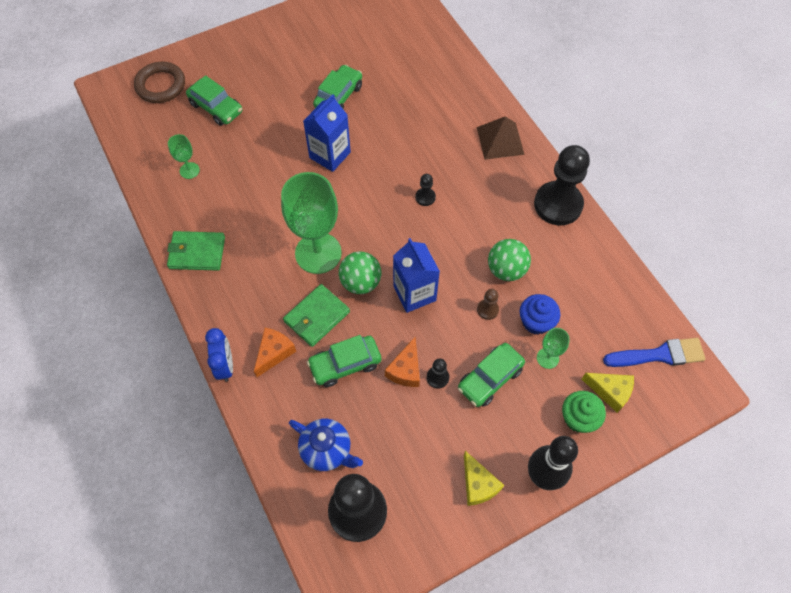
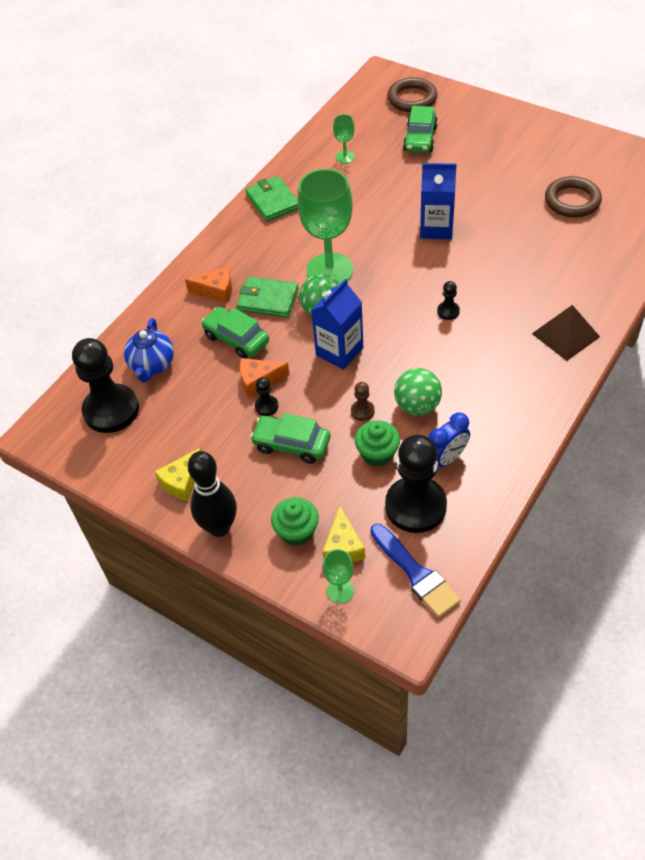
camera: 65 degrees right, 10 degrees down
blue clock [205,328,233,382] -> blue clock moved to [428,413,470,467]
green car [313,65,362,109] -> none
blue cupcake [520,294,560,335] -> green cupcake [355,420,400,467]
black pawn [534,145,590,225] -> black pawn moved to [385,435,447,533]
green goblet [537,328,570,369] -> green goblet moved to [323,549,354,603]
none -> brown ring [545,176,602,218]

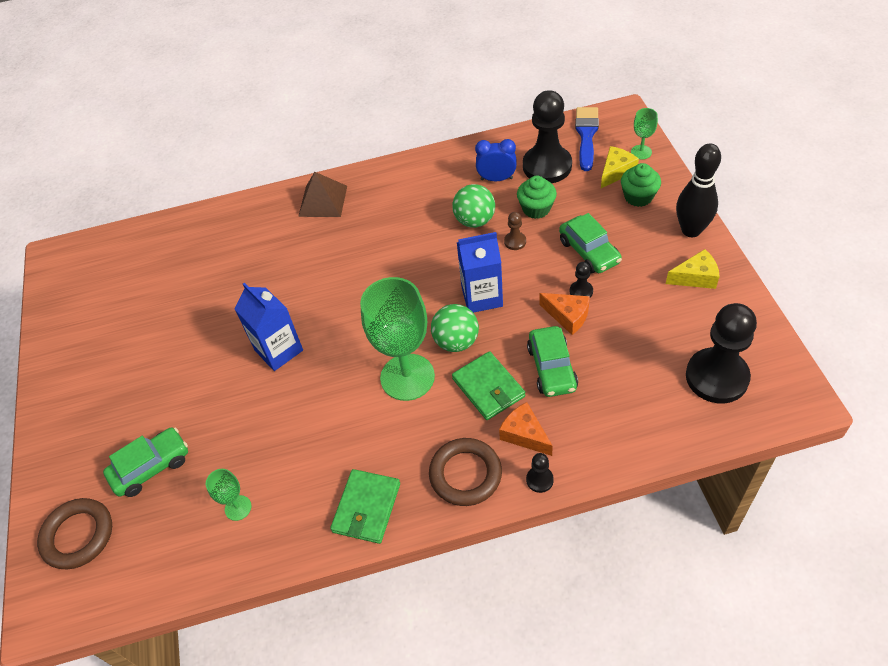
camera: 135 degrees left, 0 degrees up
blue teapot [124,318,174,382] -> none
black pawn [437,281,460,320] -> black pawn moved to [526,453,554,493]
brown ring [545,176,602,218] -> brown ring moved to [429,438,502,506]

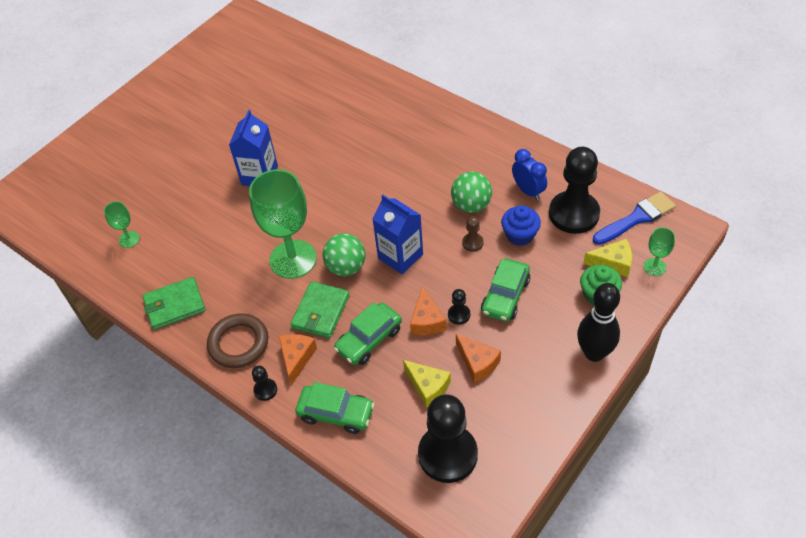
camera: 50 degrees right, 0 degrees up
brown ring [37,498,112,569] -> none
green car [103,428,188,497] -> green car moved to [295,382,375,434]
brown pyramid [298,172,347,217] -> none
green cupcake [517,176,557,219] -> blue cupcake [501,205,541,246]
yellow cheese [666,249,720,289] -> yellow cheese moved to [403,360,451,408]
none -> orange cheese [456,334,501,383]

